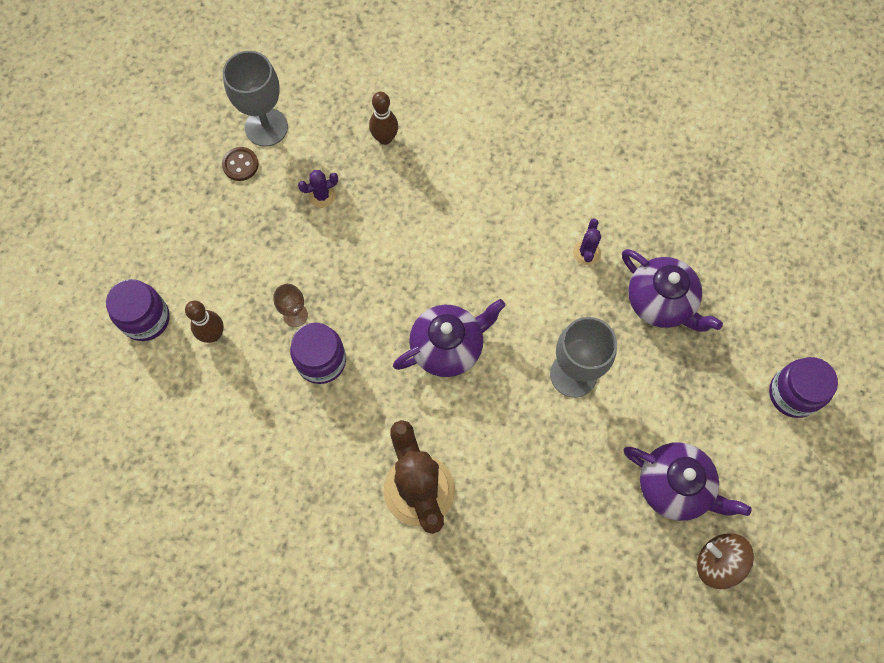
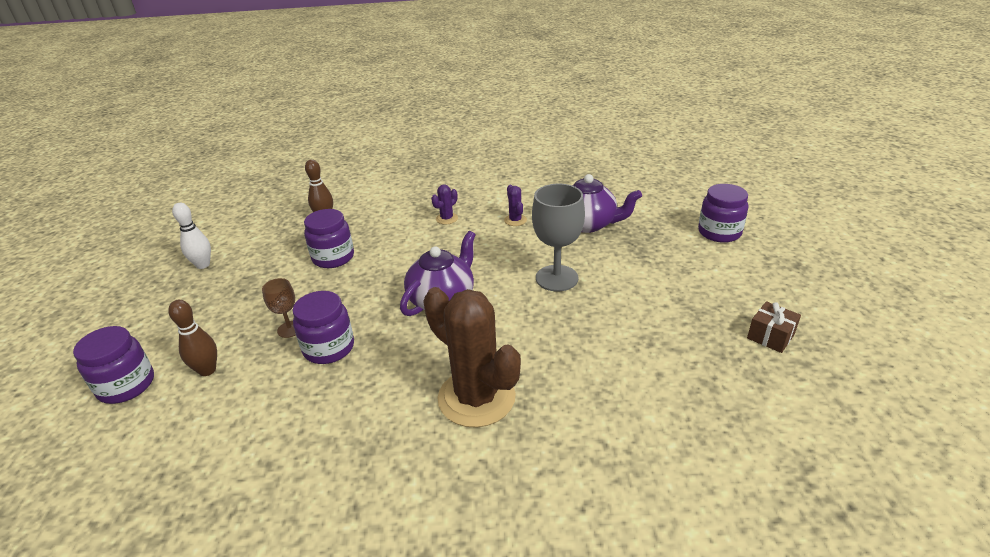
camera: 25 degrees left, 35 degrees down
brown button [222,147,259,181] -> white bowling pin [172,203,211,269]
grey goblet [223,51,288,147] -> none
purple cactus [298,170,338,208] -> purple cactus moved to [431,184,458,225]
purple teapot [624,442,752,521] -> none
brown spinning top [697,534,754,589] -> brown gift [747,301,801,353]
none -> purple jar [304,209,354,268]

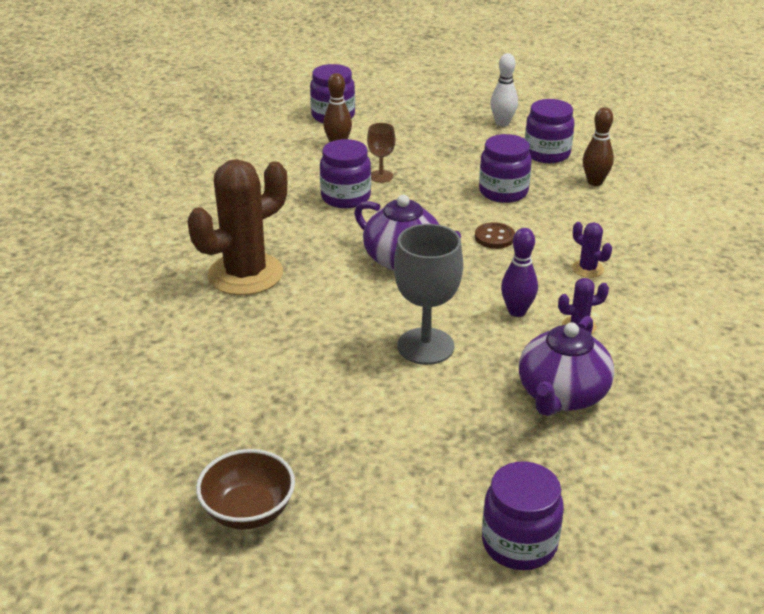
camera: 95 degrees right, 0 degrees up
brown gift [747,301,801,353] -> brown bowl [196,449,295,530]
none -> brown button [475,222,515,249]
none -> purple bowling pin [501,228,538,317]
none -> purple jar [525,99,574,163]

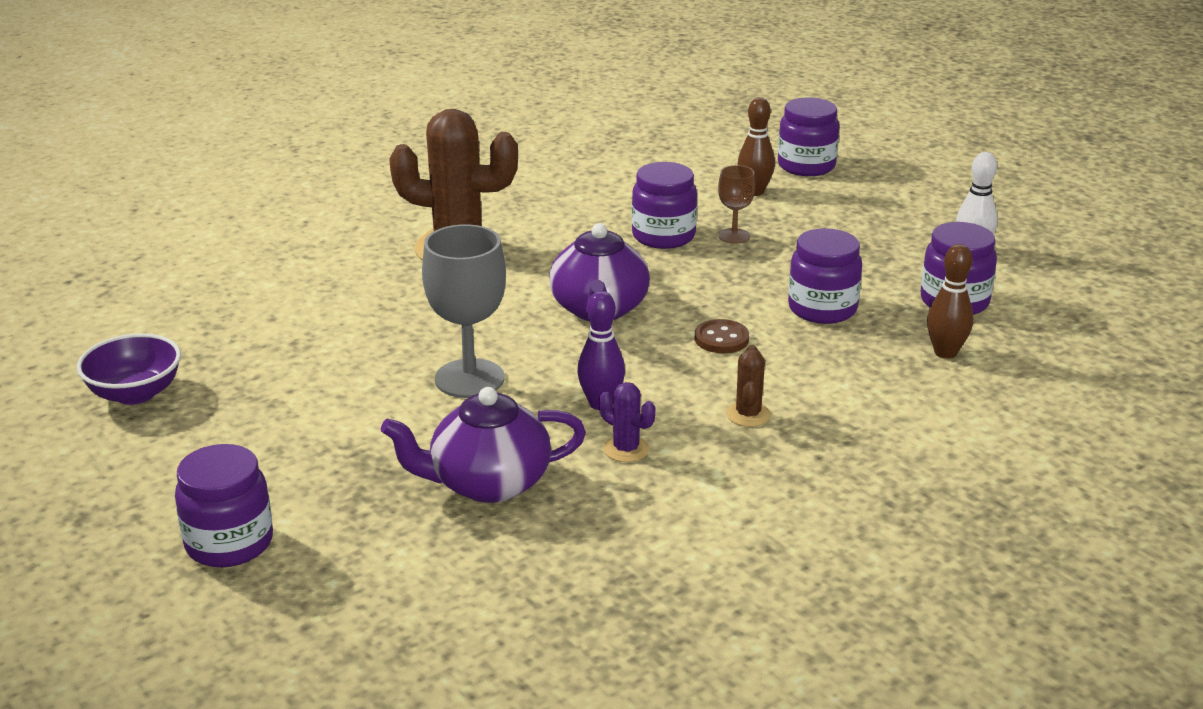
camera: 50 degrees right, 5 degrees down
brown bowl [196,449,295,530] -> purple bowl [77,333,181,405]
purple cactus [572,222,612,278] -> brown cactus [726,345,771,427]

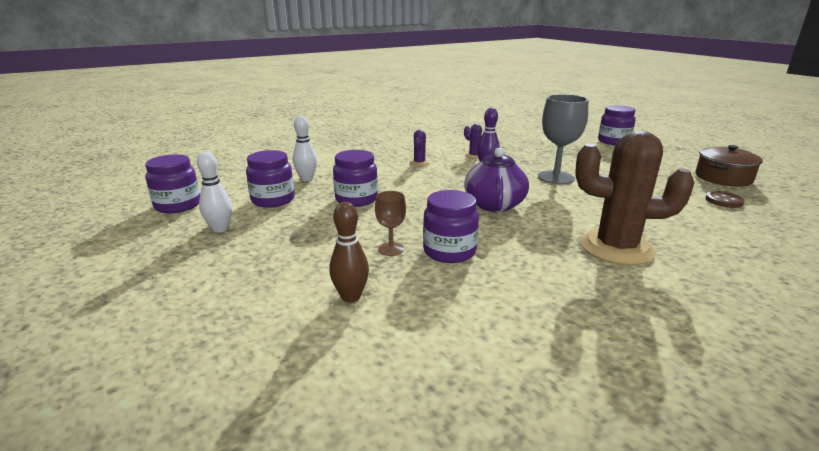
camera: 175 degrees left, 5 degrees down
purple bowl [77,333,181,405] -> brown pot [695,145,763,187]
purple teapot [381,387,586,503] -> none
brown button [695,319,749,353] -> brown button moved to [706,191,744,208]
brown cactus [726,345,771,427] -> purple cactus [409,130,430,166]
purple jar [778,97,840,176] -> purple jar moved to [145,154,200,213]
brown bowling pin [927,244,974,359] -> white bowling pin [293,116,317,181]

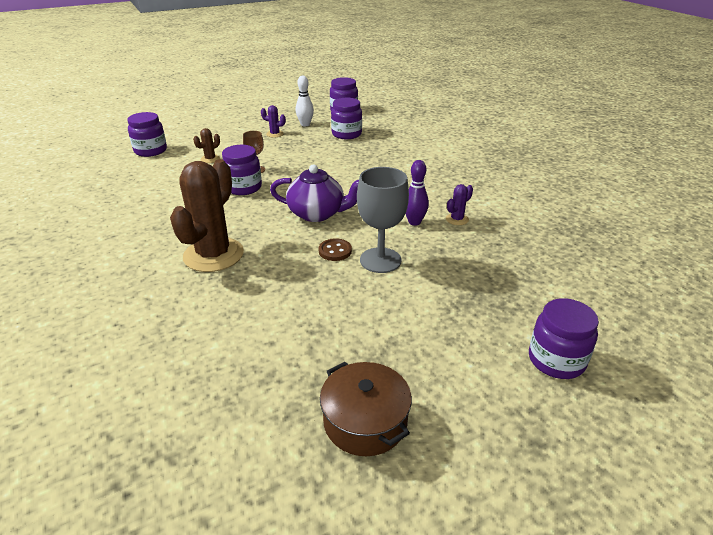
camera: 95 degrees right, 10 degrees up
white bowling pin [293,116,317,181] -> none
brown bowling pin [329,202,369,302] -> brown cactus [193,128,220,163]
purple jar [333,150,378,207] -> purple jar moved to [127,112,167,157]
purple cactus [409,130,430,166] -> purple cactus moved to [261,105,286,138]
brown button [706,191,744,208] -> brown button moved to [318,238,352,261]

